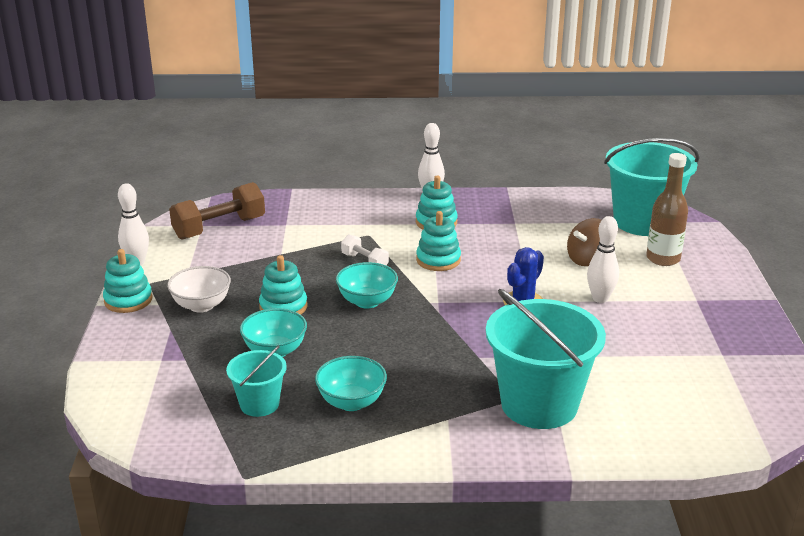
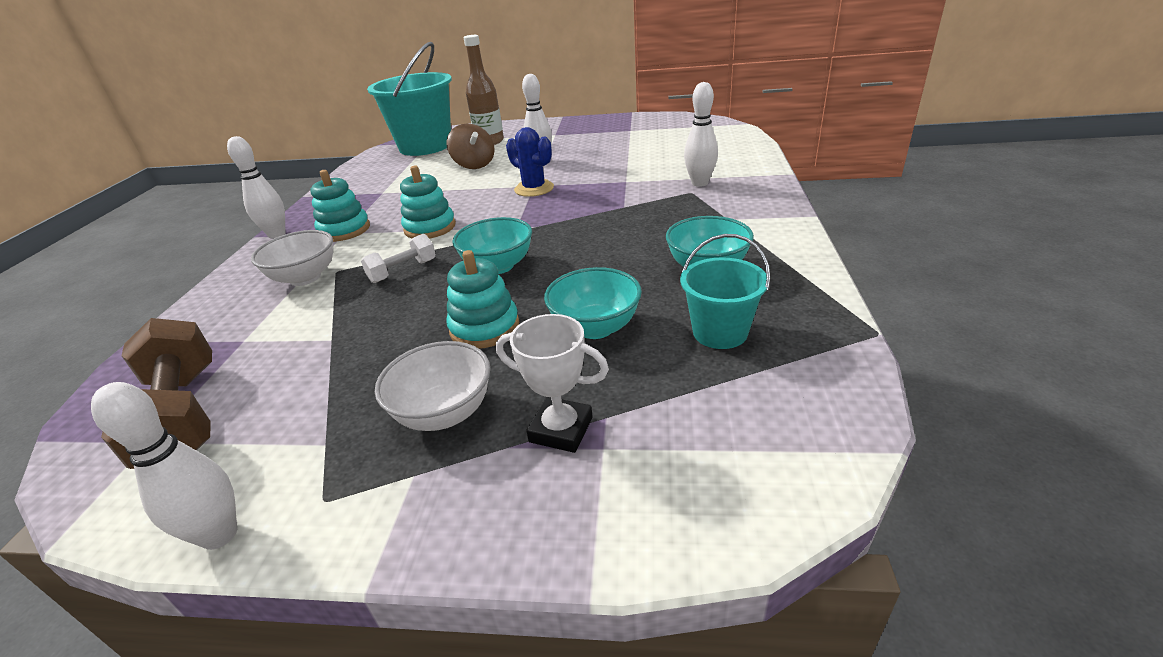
camera: 80 degrees left, 5 degrees up
turquoise stacking toy [103,249,153,313] -> none
turquoise bucket [486,289,606,429] -> white bowling pin [684,82,718,187]
none -> white bowl [251,230,333,286]
none -> white trophy [496,314,609,453]

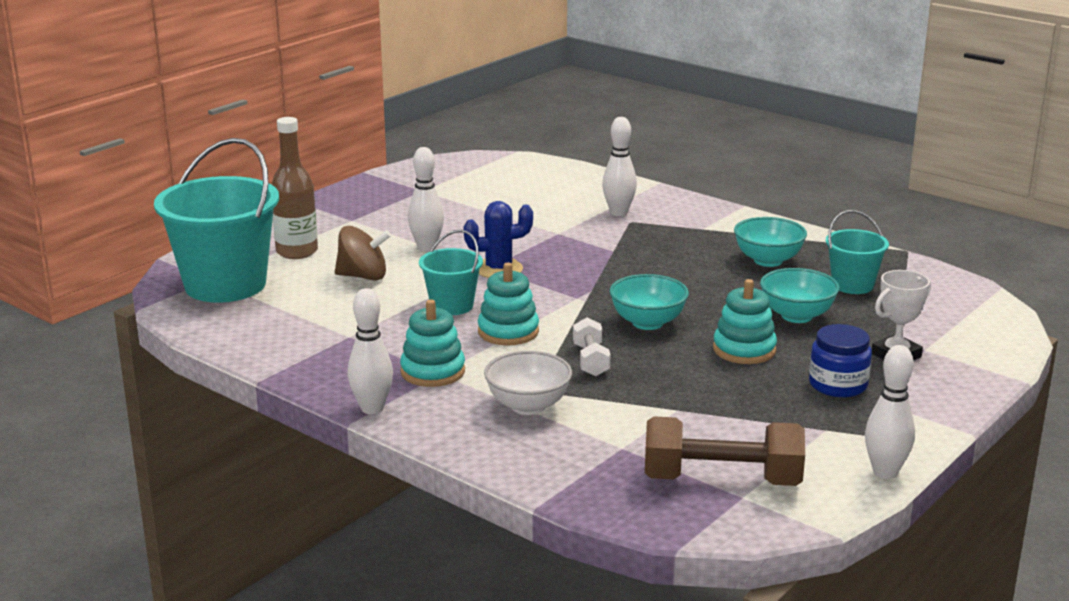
camera: 60 degrees left, 10 degrees down
white bowl [375,341,491,431] -> blue jar [809,324,872,397]
none -> turquoise bucket [419,229,483,315]

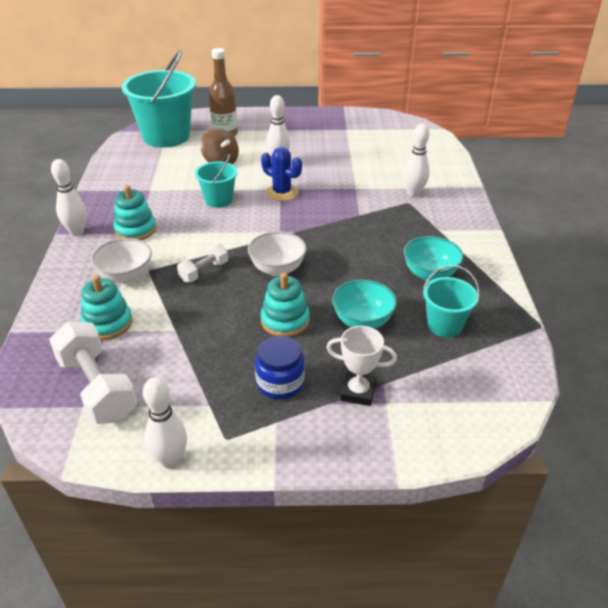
camera: 50 degrees right, 15 degrees up
turquoise stacking toy [478,262,539,345] -> turquoise stacking toy moved to [81,275,132,340]
turquoise bowl [609,274,689,330] -> white bowl [248,231,306,276]
brown dumbbell [645,416,805,486] -> white dumbbell [49,321,137,424]

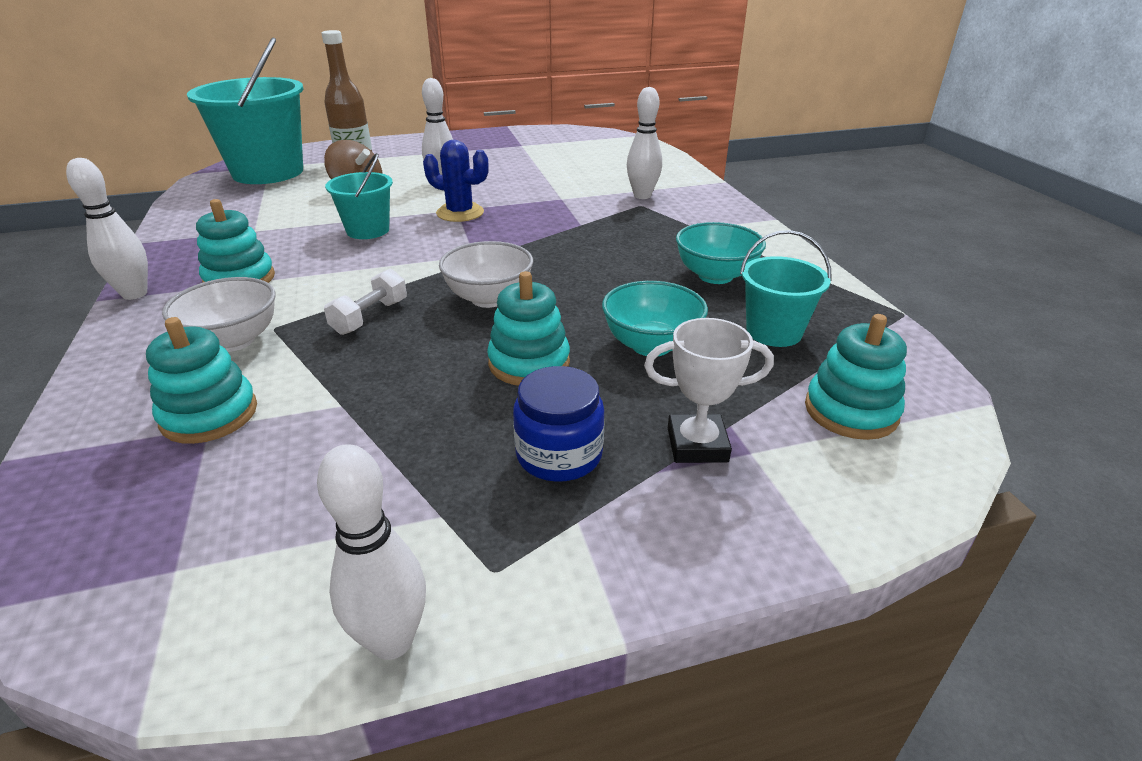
camera: 15 degrees left, 5 degrees down
white dumbbell [49,321,137,424] -> none
none -> turquoise stacking toy [805,314,907,440]

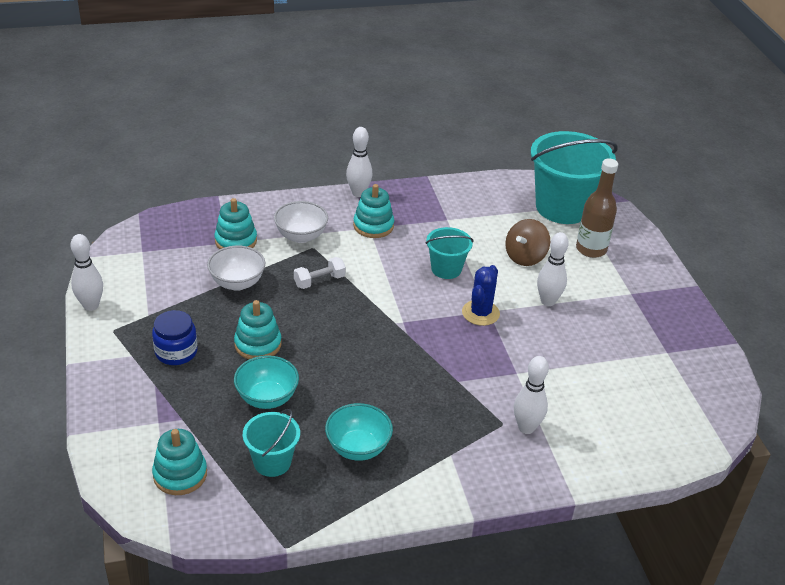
camera: 90 degrees right, 5 degrees up
white dumbbell [324,269,407,335] -> white dumbbell turned 60 degrees counterclockwise [294,257,346,289]
white bowl [439,241,533,308] -> white bowl moved to [207,245,265,291]
white trophy [644,318,774,463] -> none

